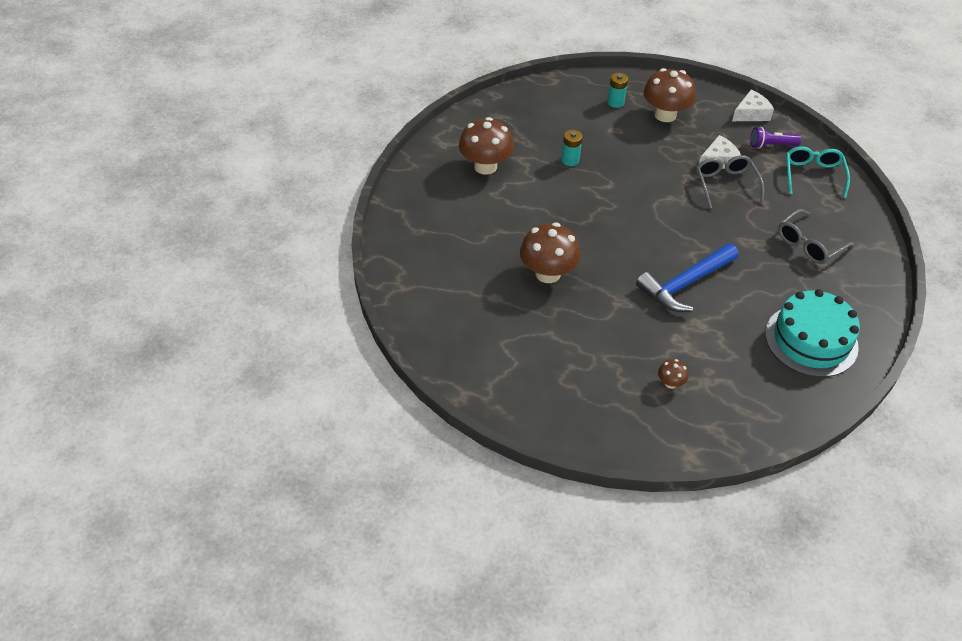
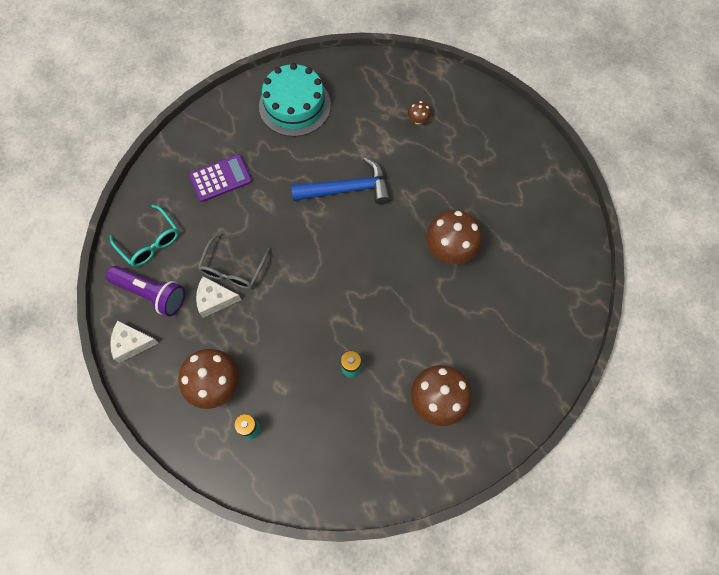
camera: 150 degrees left, 20 degrees up
purple flashlight [750,127,801,149] -> purple flashlight [106,266,185,316], size x1.56
grey glasses [778,209,854,264] -> purple calculator [189,154,252,202]
turquoise glasses [786,147,850,198] -> turquoise glasses turned 75 degrees counterclockwise [109,204,179,267]

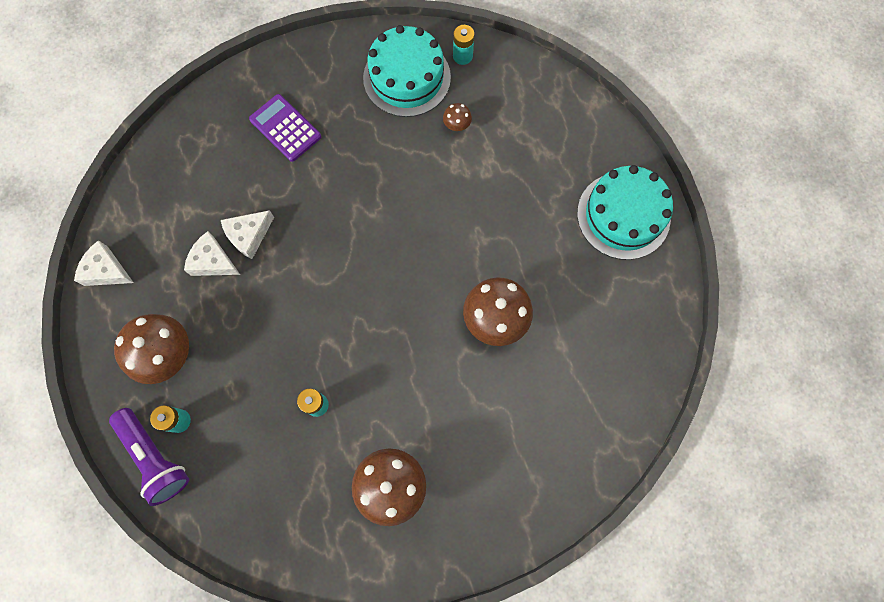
camera: 25 degrees right, 5 degrees up
purple flashlight [106,266,185,316] -> purple flashlight moved to [109,408,190,506]
turquoise glasses [109,204,179,267] -> none
purple calculator [189,154,252,202] -> purple calculator turned 135 degrees counterclockwise [249,94,321,162]
grey glasses [197,233,270,289] -> white cheese [221,210,274,259]
blue hammer [291,157,391,204] -> none
brown mushroom [408,101,431,124] -> brown mushroom moved to [443,103,472,131]
none -> turquoise battery [453,25,475,65]
none -> turquoise cake [577,165,673,260]

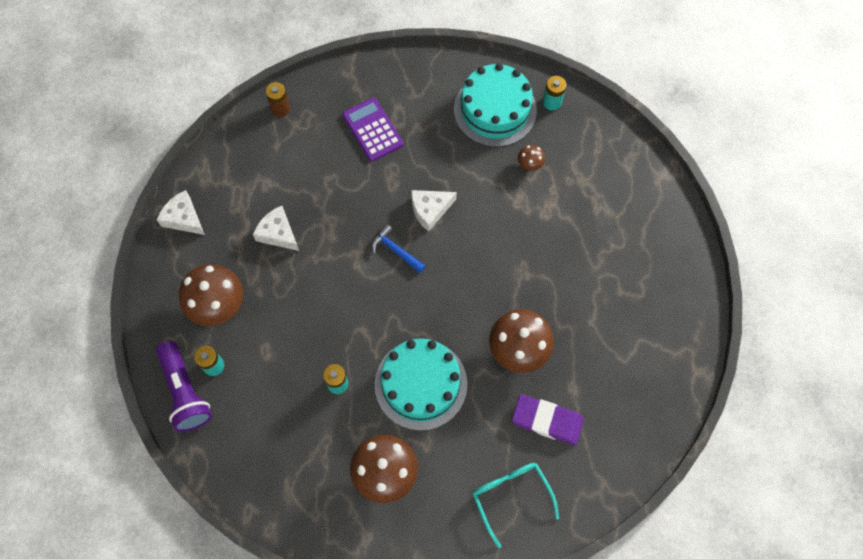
camera: 15 degrees right, 5 degrees down
white cheese [221,210,274,259] -> white cheese moved to [411,190,457,232]
turquoise cake [577,165,673,260] -> turquoise cake moved to [375,338,467,431]
none -> brown battery [266,82,290,117]
none -> blue hammer [371,224,426,273]
none -> turquoise glasses [473,463,559,548]
none -> purple eraser [512,394,584,445]

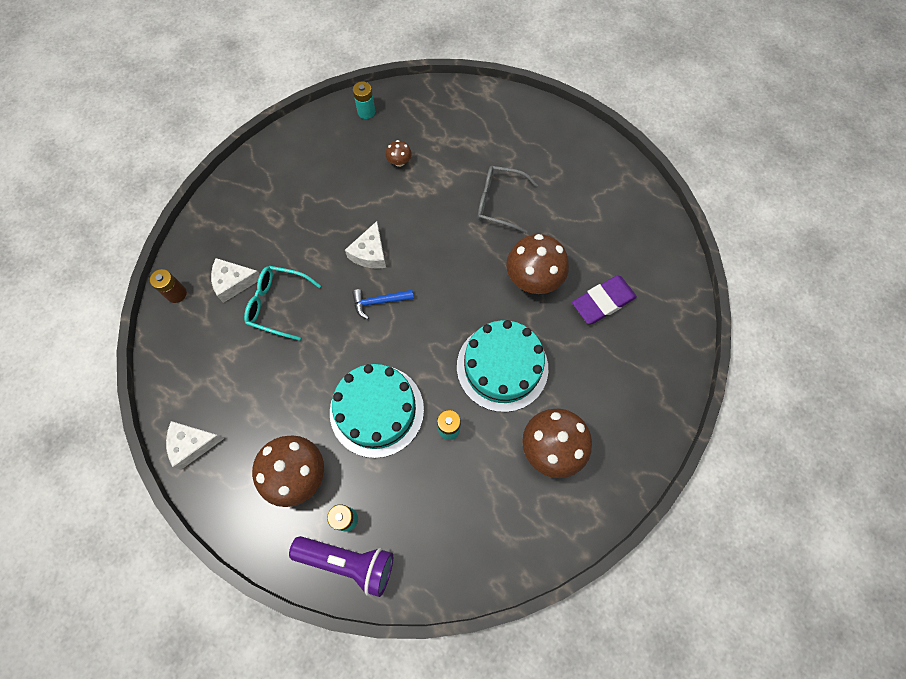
camera: 50 degrees left, 0 degrees up
white cheese [253,206,299,251] -> white cheese moved to [211,258,260,303]
purple calculator [343,98,403,162] -> none
turquoise cake [454,63,537,147] -> turquoise cake moved to [330,364,424,458]
turquoise glasses [473,463,559,548] -> turquoise glasses moved to [244,266,321,341]
none -> grey glasses [478,166,538,233]

